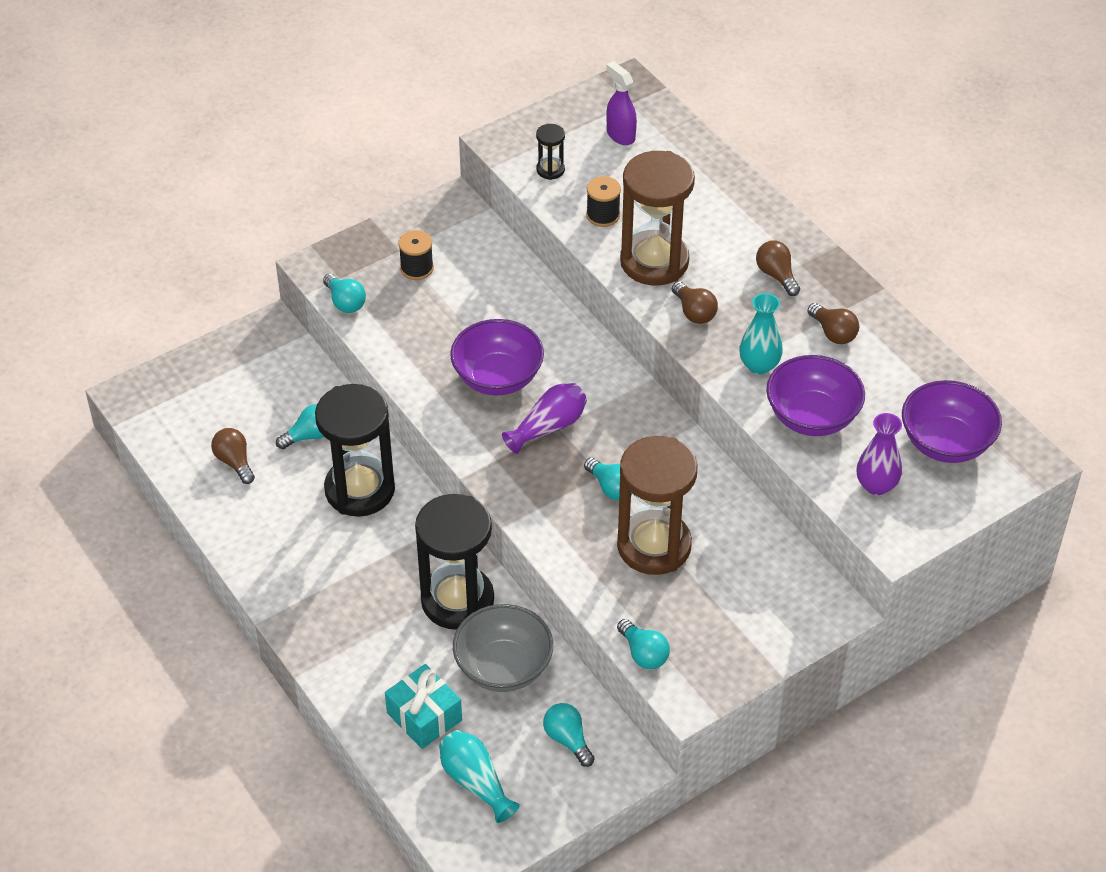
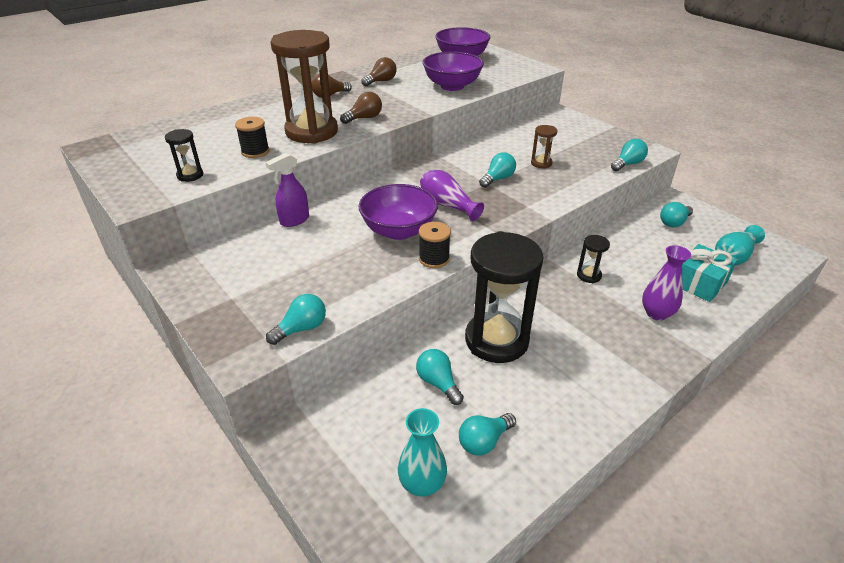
camera: 95 degrees left, 10 degrees down
brown light bulb [211,428,255,484] -> turquoise light bulb [459,413,516,456]
black spool [398,230,434,280] -> black spool moved to [419,222,451,268]
black hourglass [415,494,494,630] -> black hourglass [577,235,610,283], size x0.43
grey bowl [453,604,553,692] -> none
purple spray bottle [606,61,637,145] -> purple spray bottle moved to [265,152,309,227]
brown hourglass [617,436,698,575] -> brown hourglass [531,125,558,169], size x0.43
turquoise vase [739,293,783,375] -> turquoise vase moved to [398,408,447,497]
purple vase [857,413,902,495] -> purple vase moved to [642,245,691,321]

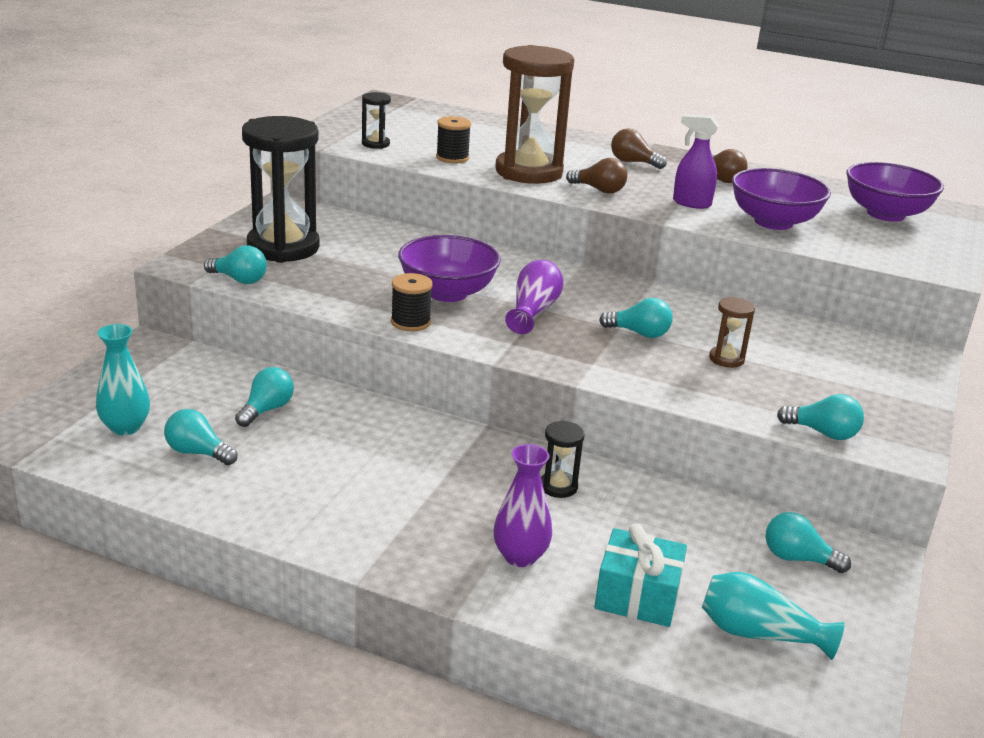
camera: 60 degrees right, 10 degrees down
purple spray bottle [265,152,309,227] -> purple spray bottle moved to [673,114,719,209]
black hourglass [465,231,543,363] -> black hourglass moved to [242,116,320,263]

